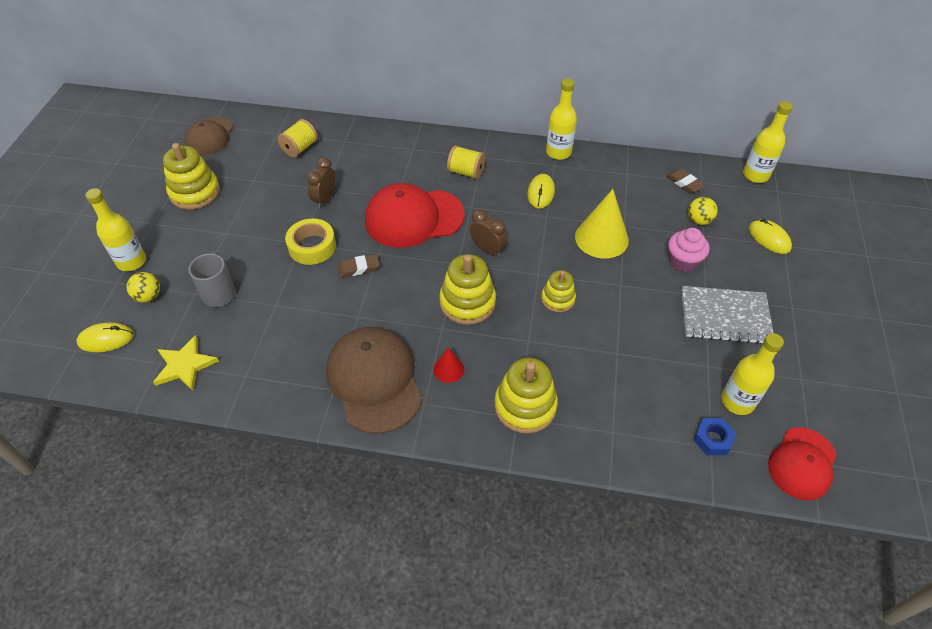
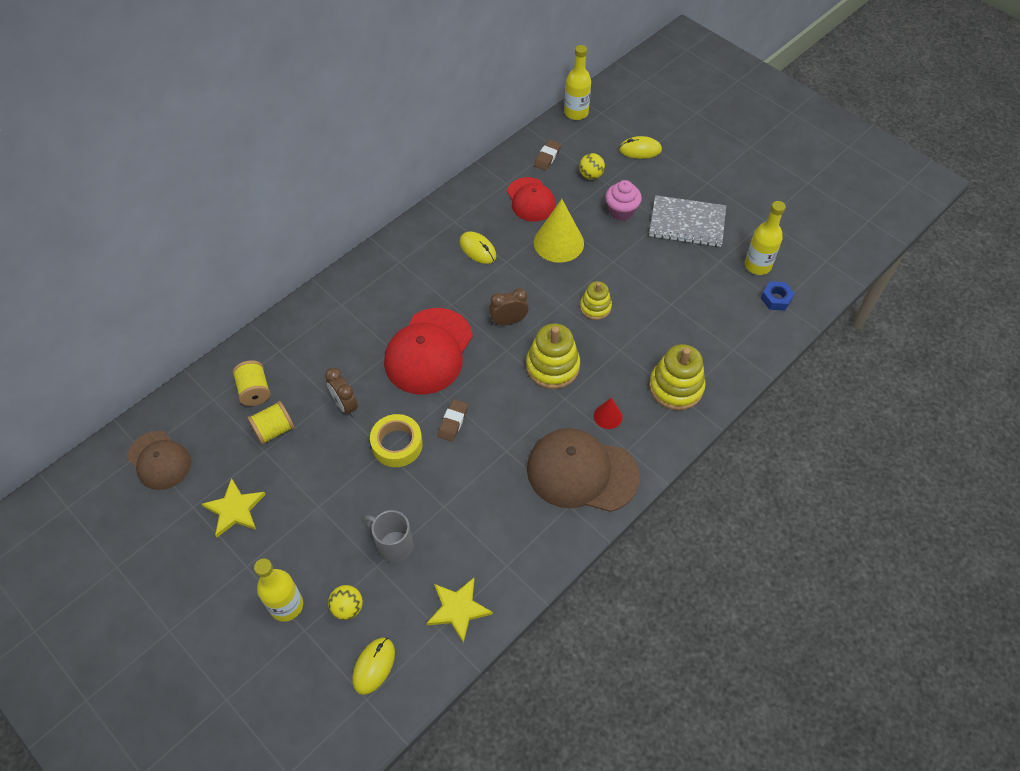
camera: 55 degrees left, 5 degrees up
yellow stacking toy [163,143,220,210] -> yellow star [202,478,266,537]
yellow spool [447,145,485,179] -> yellow spool moved to [247,401,294,445]
yellow bottle [546,79,577,160] -> none
brown eraser [667,168,705,193] -> brown eraser turned 60 degrees counterclockwise [534,140,561,170]
grey notebook [681,286,774,344] -> grey notebook turned 60 degrees clockwise [649,195,726,247]
red cap [768,427,837,500] -> red cap moved to [507,177,556,222]

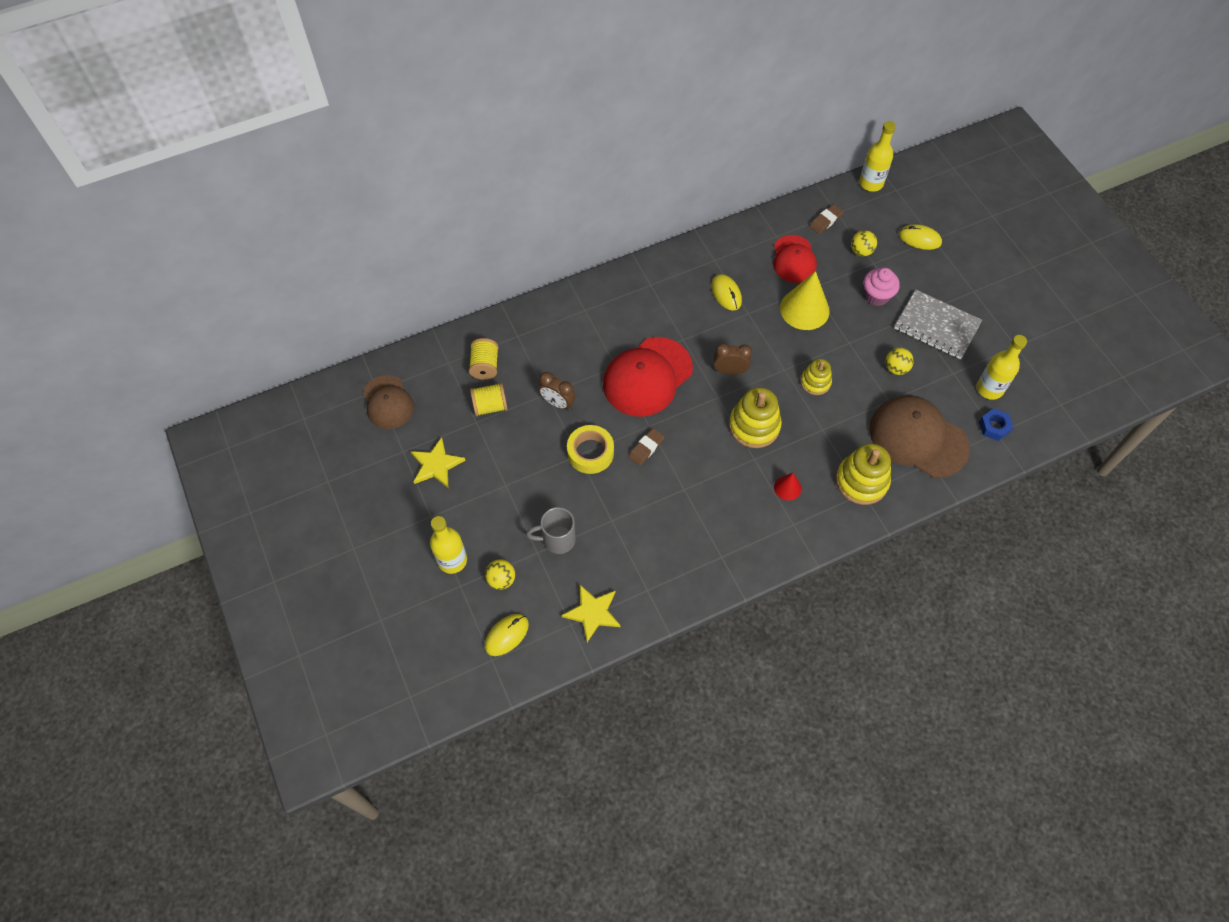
camera: 20 degrees right, 5 degrees up
brown clock [325,368,358,416] -> brown clock turned 45 degrees counterclockwise [538,372,575,410]
grey mug [364,510,413,563] -> grey mug turned 60 degrees counterclockwise [526,507,576,554]
brown cap [527,428,640,512] -> brown cap moved to [869,395,970,478]
none -> yellow ball [885,348,914,375]

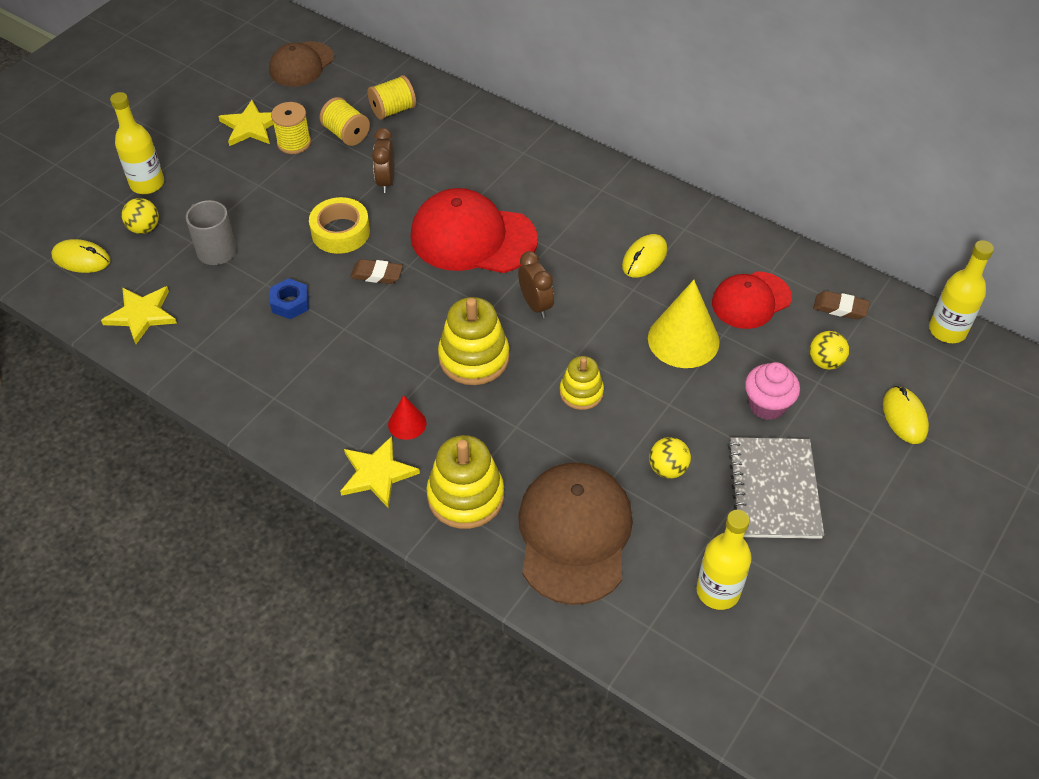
camera: 60 degrees right, 10 degrees down
blue nut [979,408,1013,441] -> blue nut moved to [270,278,309,319]
none -> yellow spool [271,102,311,154]
none -> yellow star [340,436,420,508]

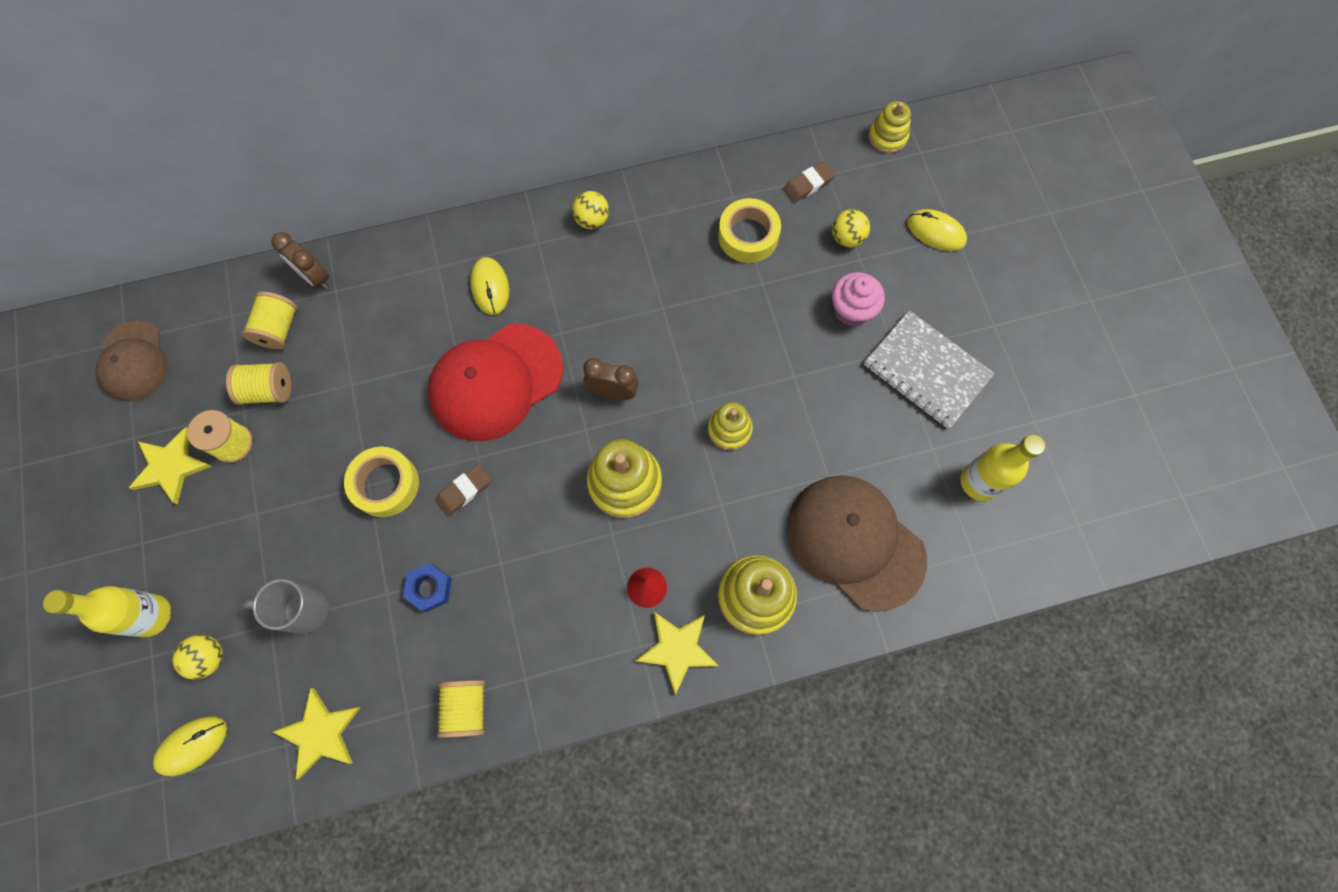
camera: 50 degrees left, 20 degrees up
brown clock [372,128,394,193] -> brown clock moved to [271,232,329,289]
yellow mouse [622,234,667,278] -> yellow mouse moved to [470,257,509,315]
yellow cone [648,280,720,368] -> none
yellow ball [649,437,691,479] -> yellow ball moved to [572,191,609,229]
red cap [712,272,792,329] -> yellow tape [718,198,781,263]
yellow bottle [929,240,994,343] -> yellow stacking toy [868,101,911,153]
none -> yellow spool [437,680,485,738]

